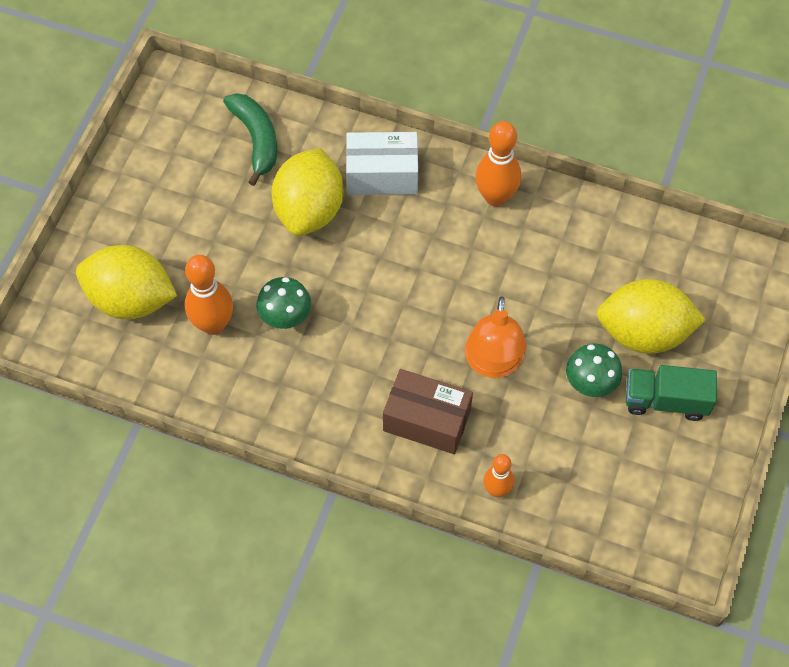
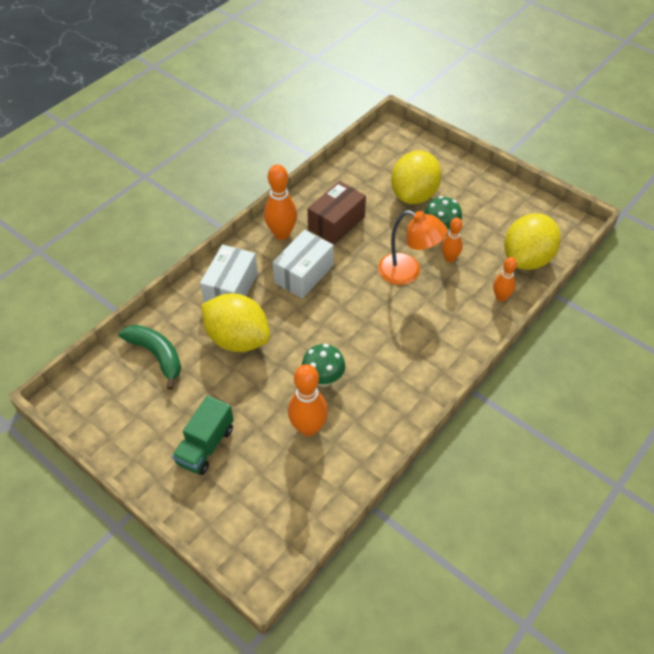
camera: 70 degrees left, 10 degrees down
yellow lemon [76,245,177,319] -> yellow lemon moved to [504,213,561,270]
green banana [223,93,277,186] -> green banana turned 45 degrees clockwise [118,325,181,390]
brown box [383,369,473,454] -> brown box moved to [307,181,366,245]
green truck [626,365,717,421] -> green truck moved to [172,395,234,475]
none -> white box [272,230,333,298]
none -> orange bowling pin [442,218,463,262]

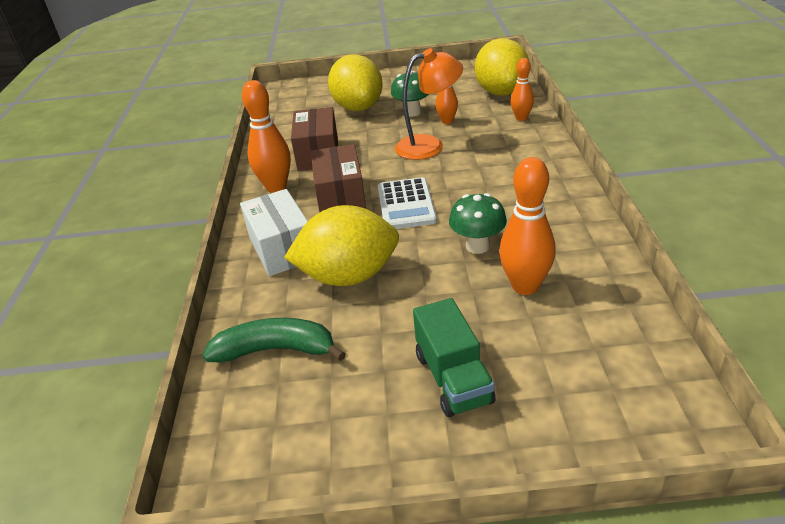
camera: 40 degrees left, 15 degrees down
white box [272,230,333,298] -> brown box [311,144,366,213]
none -> white calculator [378,177,437,229]

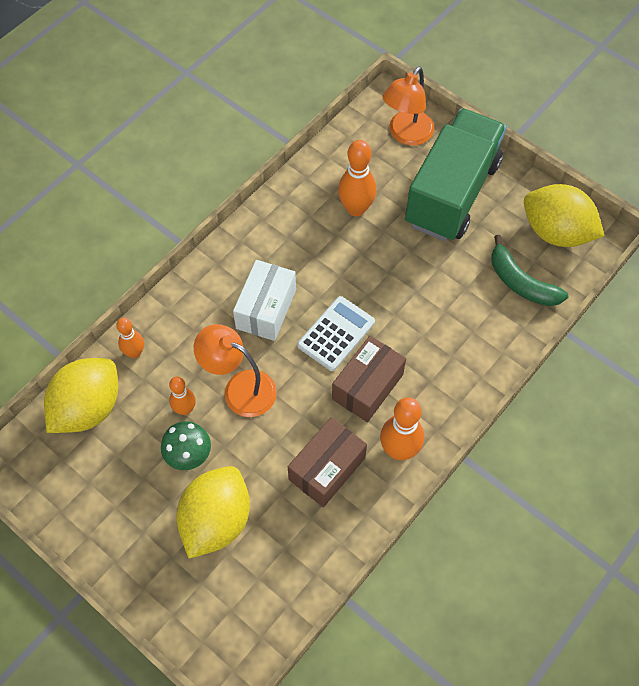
camera: 140 degrees left, 25 degrees up
white box [240,189,308,276] -> white box moved to [233,260,296,341]
yellow lemon [284,205,399,286] -> yellow lemon moved to [524,184,604,247]
green truck [413,298,495,417] -> green truck [405,108,507,241], size x1.97
green mushroom [449,193,507,254] -> none
none -> orange lamp [382,67,434,146]

